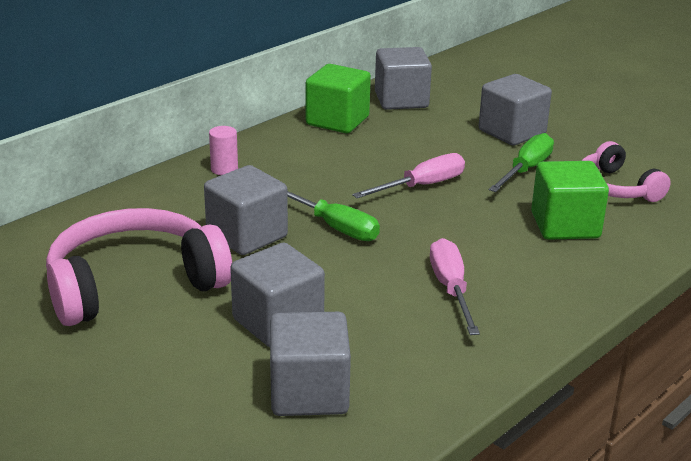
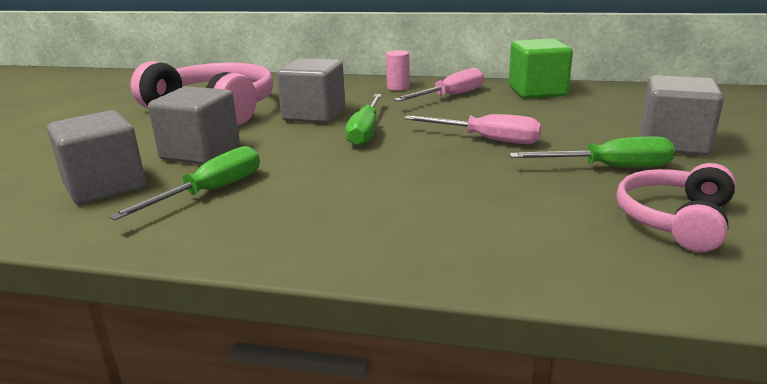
camera: 60 degrees right, 5 degrees down
grey cube [375,47,432,110] -> none
pink screwdriver [430,238,480,335] -> pink screwdriver moved to [394,68,484,102]
green cube [531,161,609,240] -> none
none -> green screwdriver [109,146,260,220]

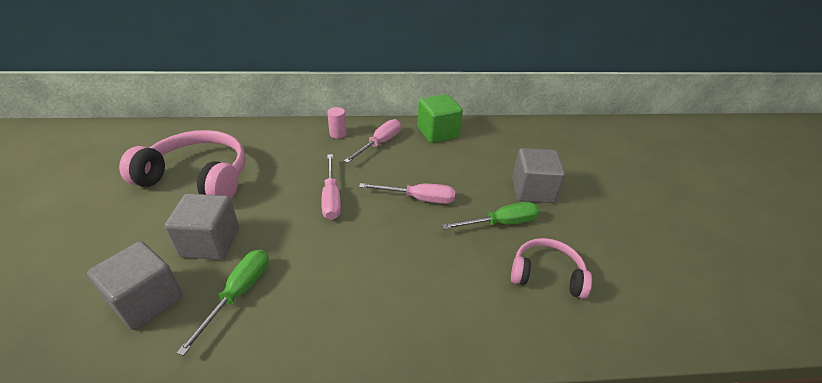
camera: 20 degrees left, 15 degrees up
grey cube [277,58,345,123] -> none
green screwdriver [346,94,382,146] -> pink screwdriver [321,154,341,220]
pink headphones [617,163,736,252] -> pink headphones turned 90 degrees clockwise [511,238,592,299]

